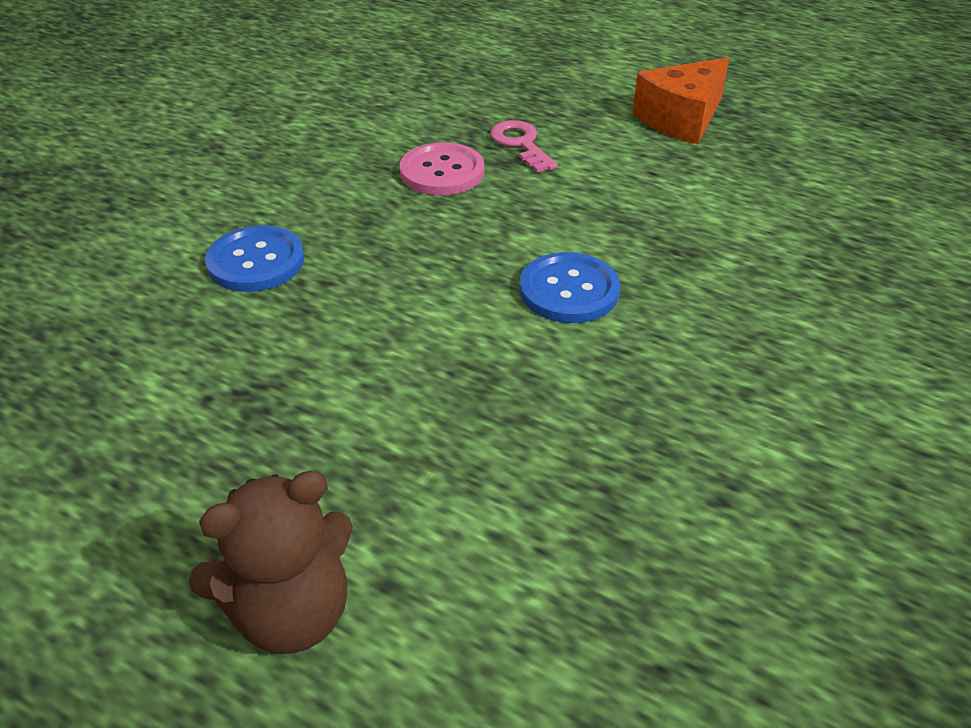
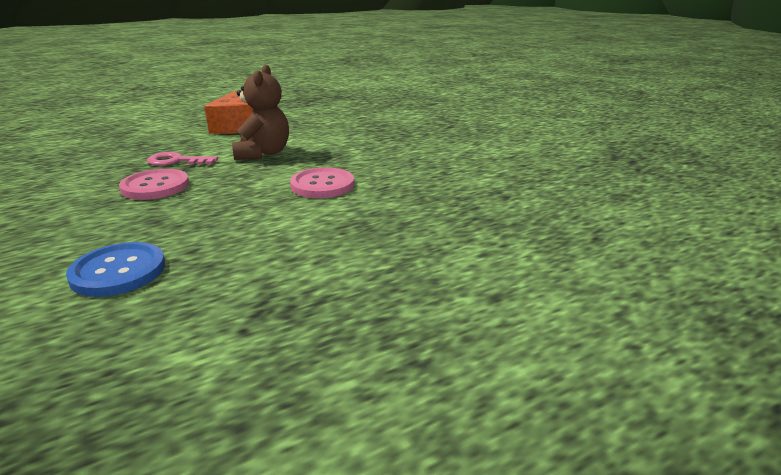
camera: 60 degrees left, 15 degrees down
brown teddy bear [189,471,353,654] -> brown teddy bear moved to [232,64,289,160]
blue button [520,252,620,323] -> pink button [290,167,354,198]

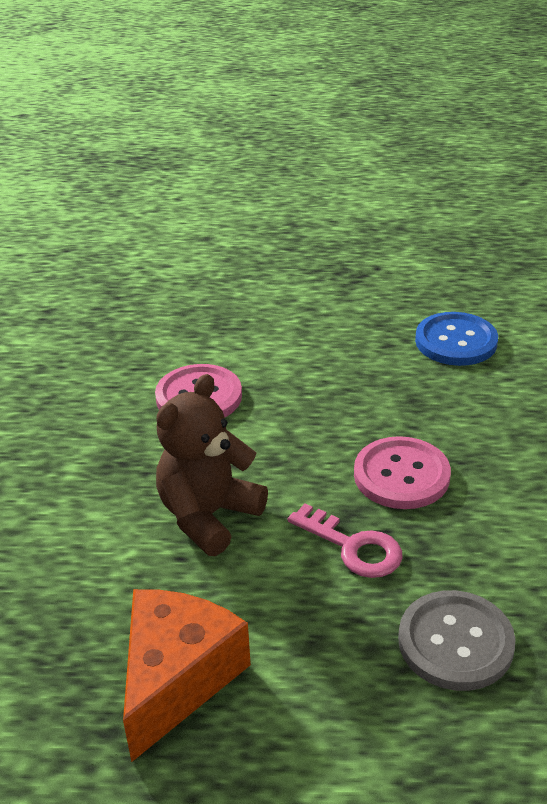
camera: 145 degrees left, 10 degrees up
none -> grey button [398,590,516,691]

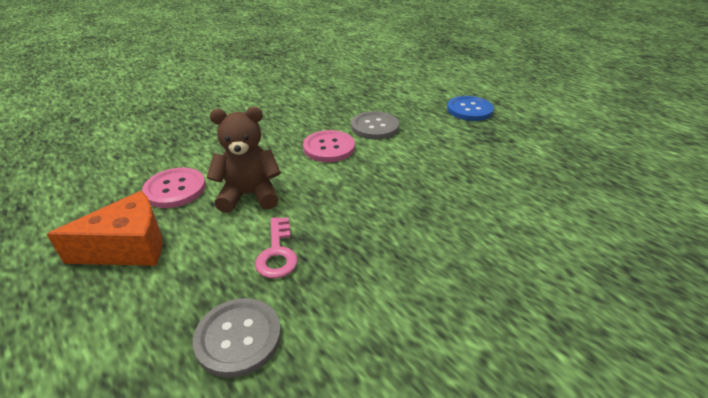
camera: 45 degrees right, 0 degrees up
pink button [354,436,451,509] -> pink button moved to [142,167,206,208]
blue button [415,312,498,366] -> blue button moved to [447,96,494,121]
none -> grey button [351,111,399,139]

